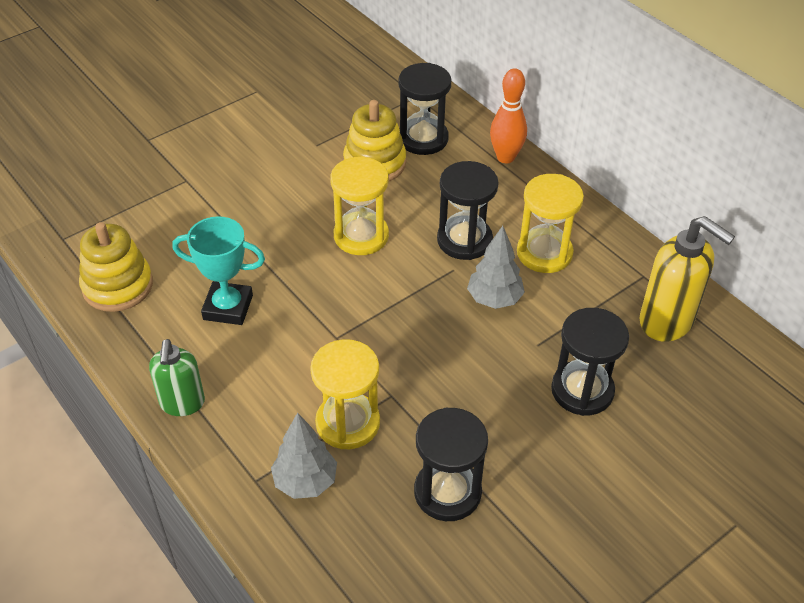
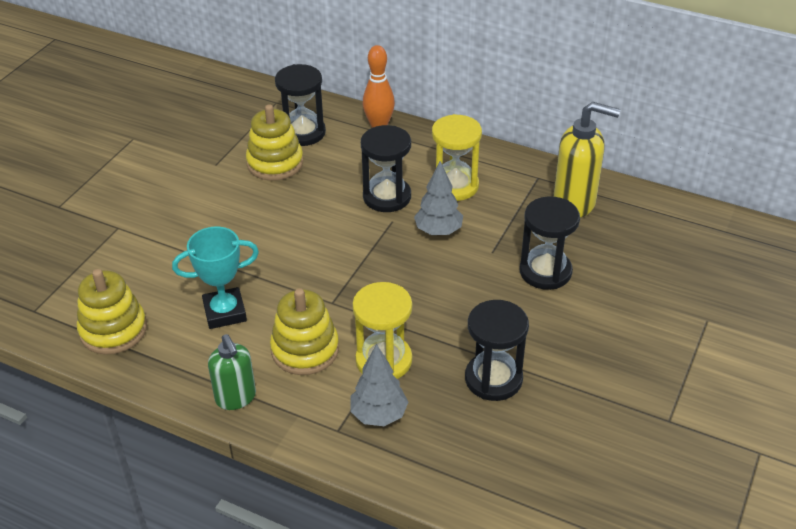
camera: 25 degrees left, 5 degrees down
yellow hourglass [330,156,389,255] -> none
none -> yellow stacking toy [270,288,339,375]

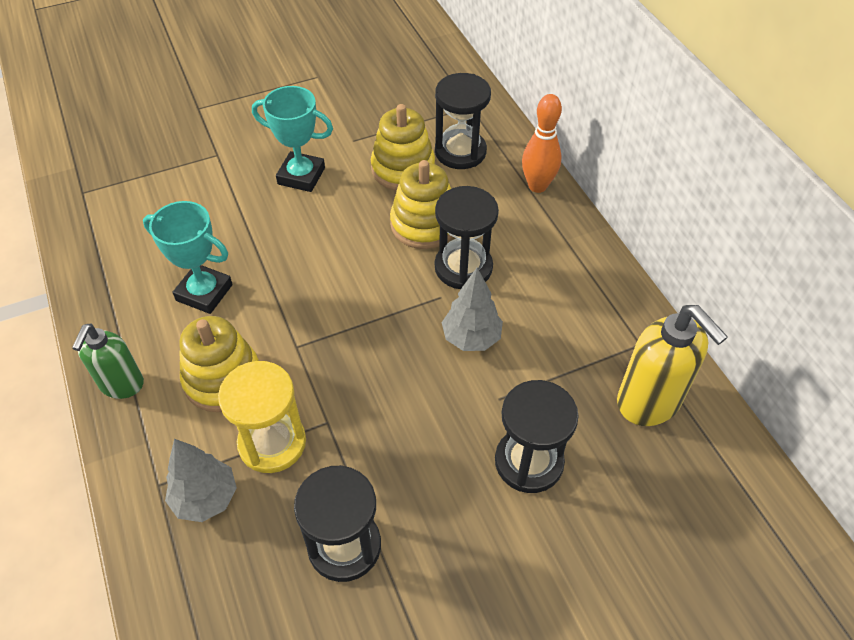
camera: 40 degrees right, 10 degrees up
yellow stacking toy [77,269,147,355] -> yellow stacking toy moved to [390,160,453,249]
yellow hourglass [432,114,482,201] -> none
none -> turquoise trophy [252,86,333,192]

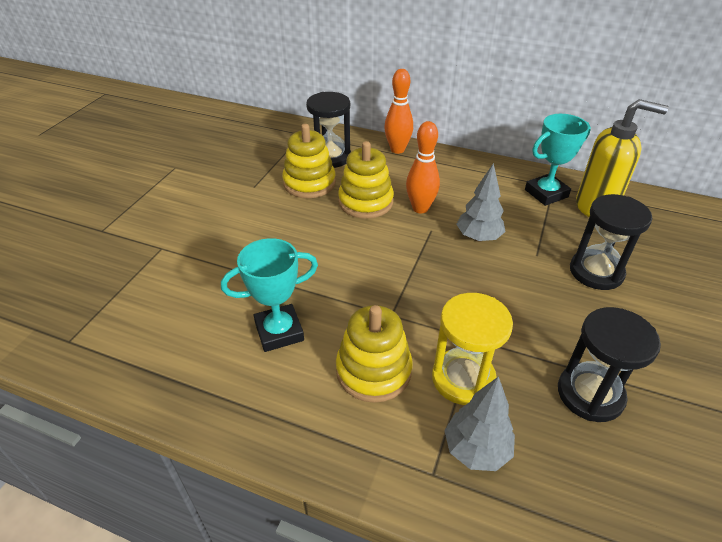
camera: 45 degrees left, 10 degrees down
green soap dispenser [72,323,144,399] -> none
turquoise trophy [252,86,333,192] -> turquoise trophy moved to [525,114,591,206]
black hourglass [435,186,499,289] -> orange bowling pin [406,121,440,213]

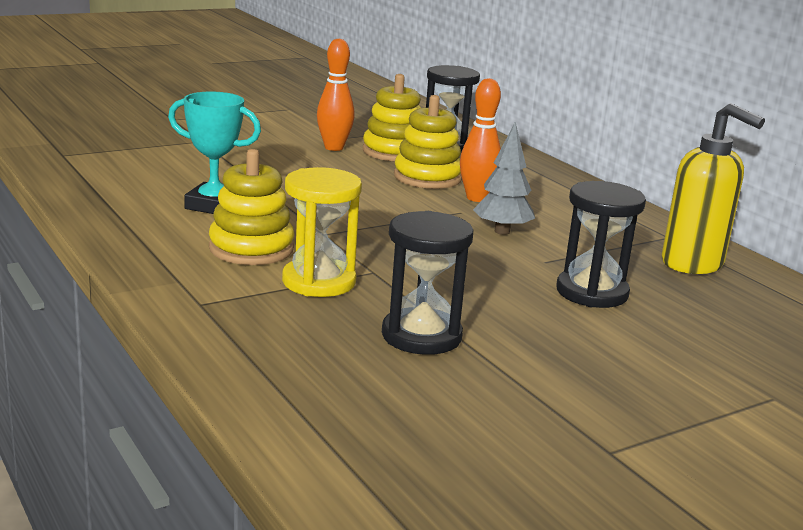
camera: 35 degrees right, 20 degrees down
orange bowling pin [384,69,413,154] -> orange bowling pin moved to [317,38,355,151]
grey tree [444,376,515,471] -> none
turquoise trophy [525,114,591,206] -> none

